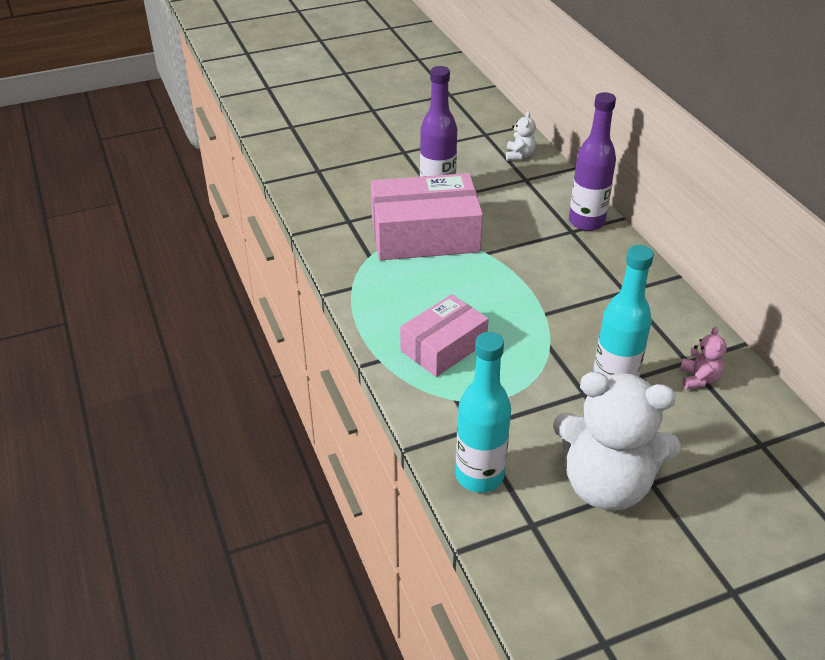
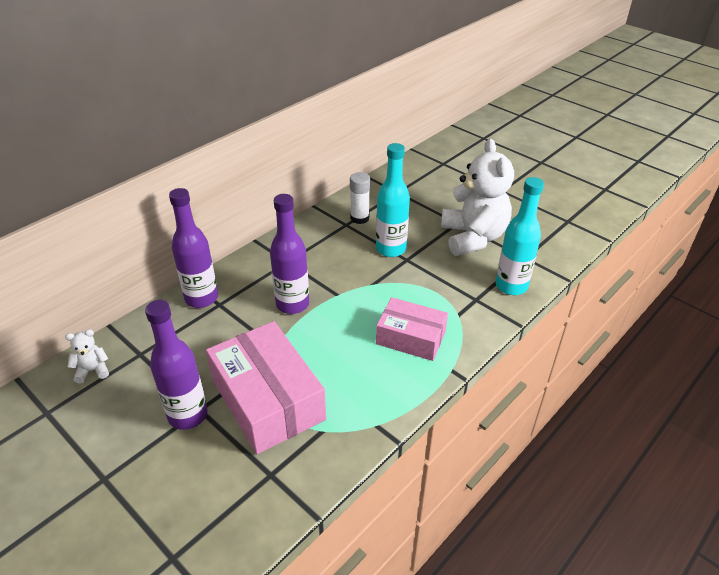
camera: 115 degrees left, 0 degrees up
pink teddy bear [680,327,727,389] -> white glue stick [350,172,370,224]
none -> purple bottle [270,194,309,314]

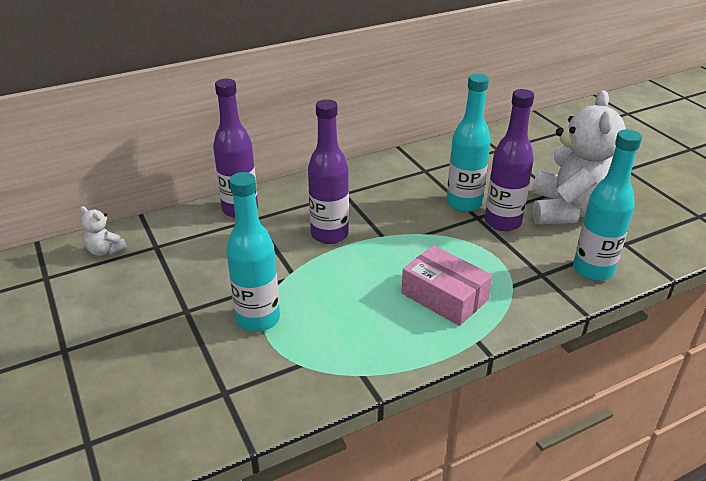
camera: 20 degrees right, 5 degrees down
white teddy bear [65,330,109,383] -> white teddy bear turned 150 degrees counterclockwise [80,206,127,256]
purple bottle [145,300,208,430] -> purple bottle moved to [485,89,534,231]
pink box [206,321,326,454] -> turquoise bottle [226,172,280,332]
white glue stick [350,172,370,224] -> none

